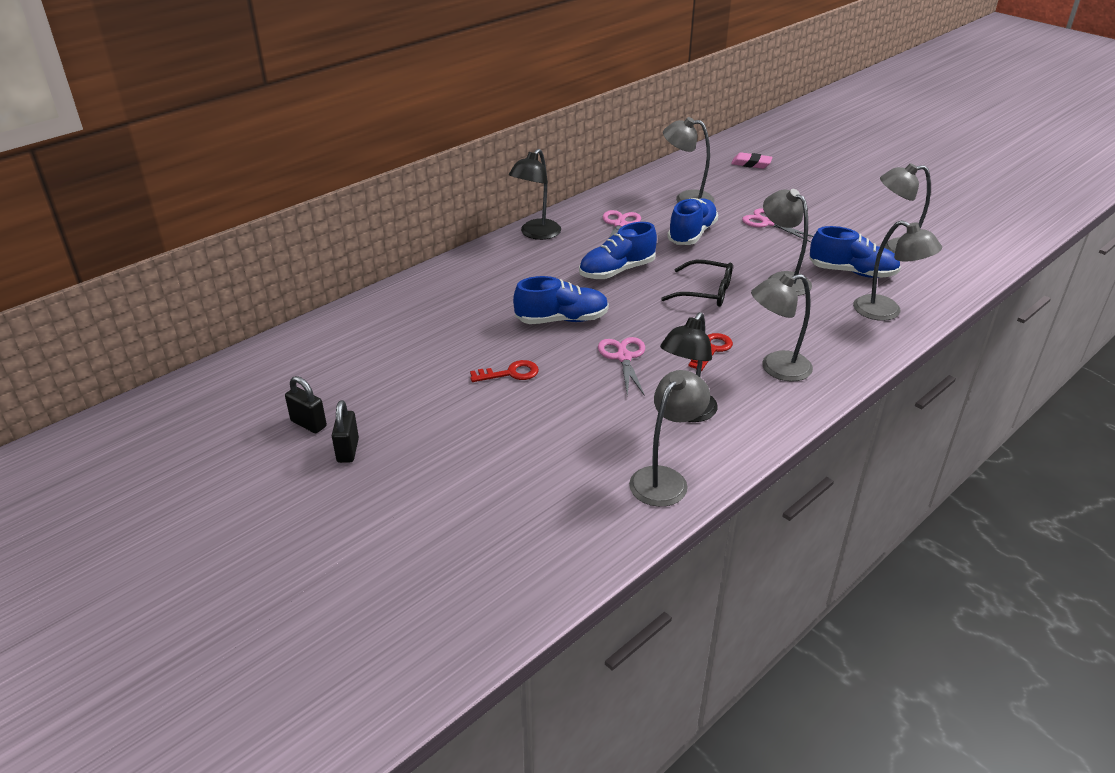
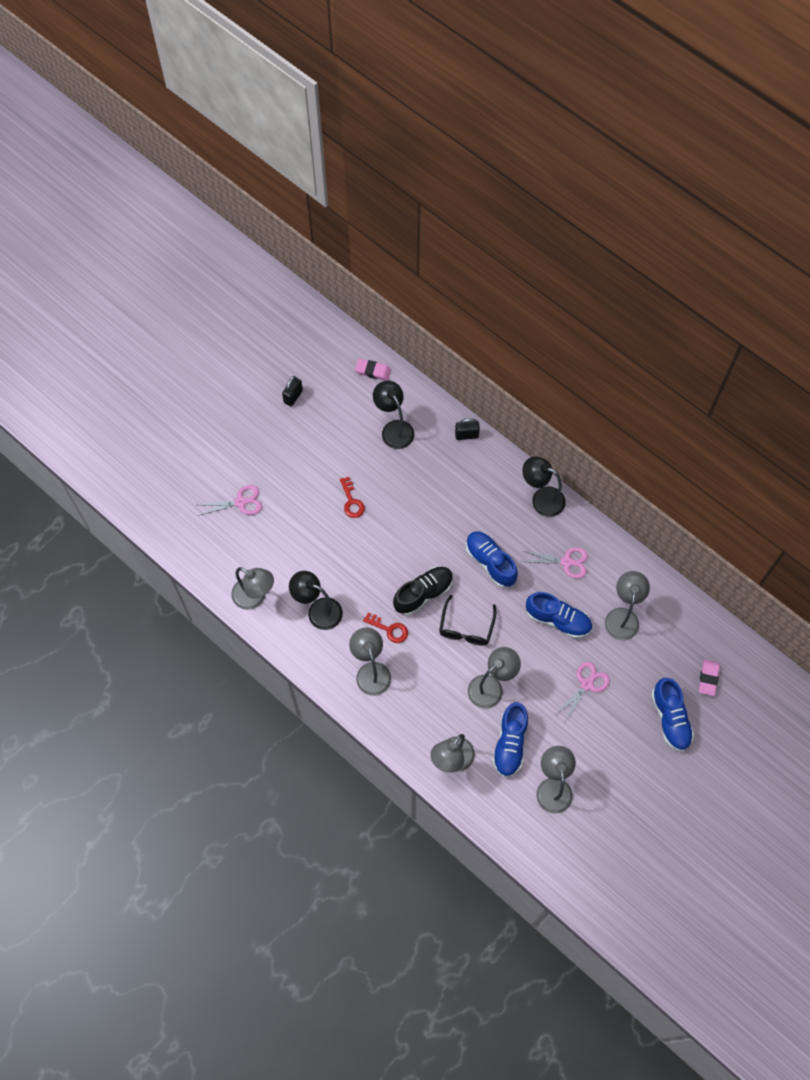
camera: 85 degrees right, 30 degrees up
black padlock [332,400,359,463] -> black padlock moved to [455,418,480,440]
blue shoe [513,276,609,324] -> blue shoe moved to [651,678,694,752]
pink scissors [598,337,645,396] -> pink scissors moved to [198,485,262,516]
none -> pink eraser [355,359,391,381]
none -> black lamp [373,380,414,449]
none -> black shoe [393,567,453,616]

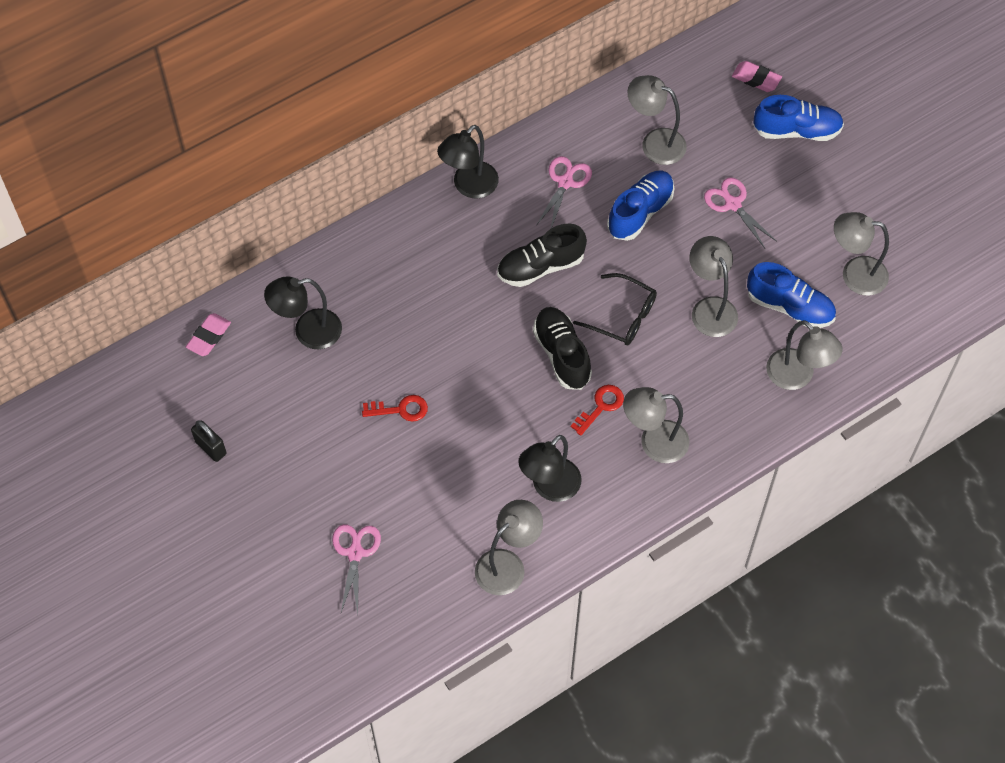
camera: 75 degrees left, 5 degrees down
black padlock [455,418,480,440] -> none
blue shoe [466,531,518,588] -> black shoe [497,224,587,287]

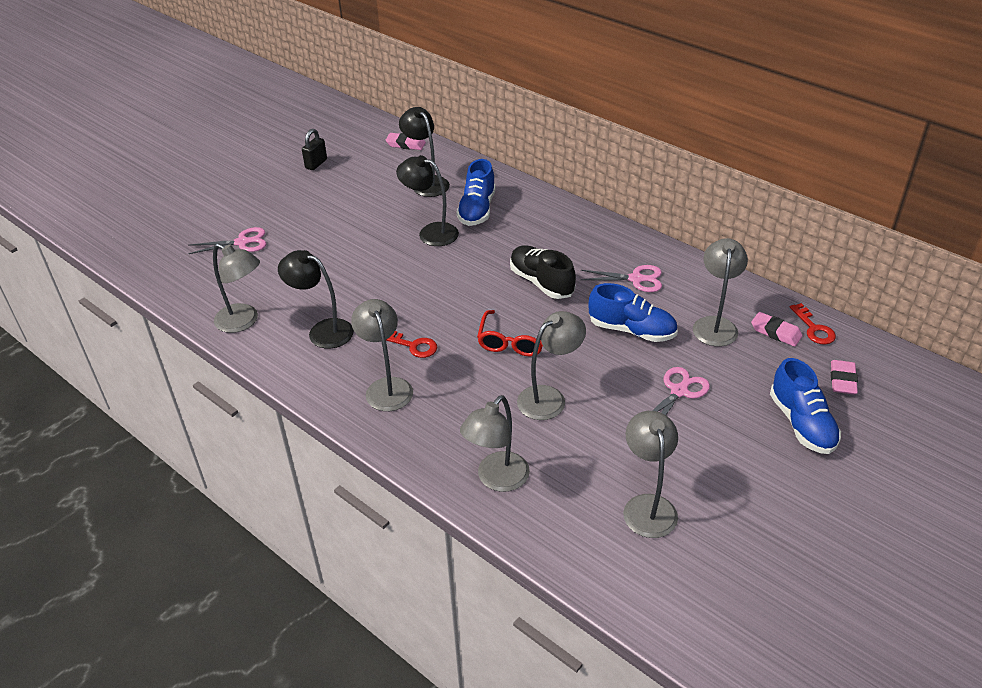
camera: 75 degrees right, 20 degrees down
red key [362,395,428,422] -> red key moved to [790,303,836,344]
black lamp [437,125,499,199] -> black lamp moved to [396,155,459,246]
black shoe [533,307,592,390] -> none
black glasses [573,273,657,345] -> red glasses [477,310,543,356]
blue shoe [747,262,836,328] -> blue shoe moved to [456,159,496,226]
none -> pink eraser [751,312,803,347]

